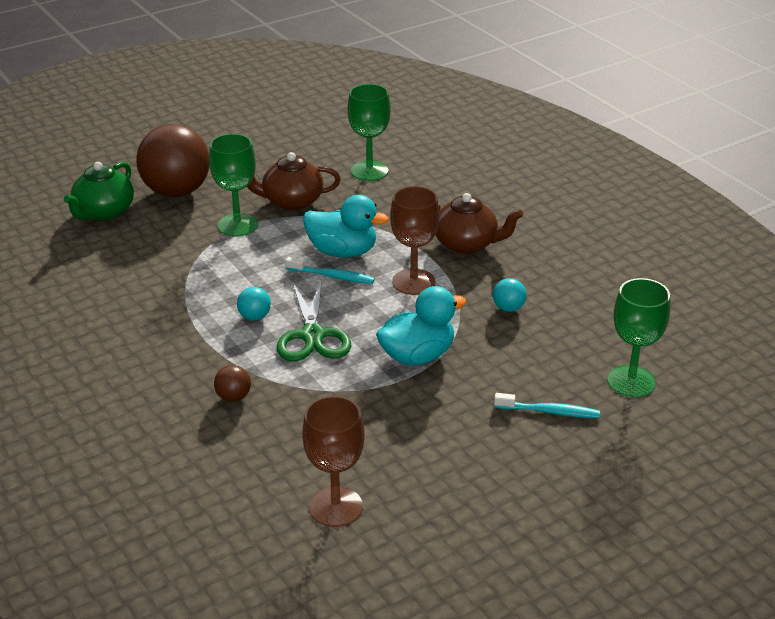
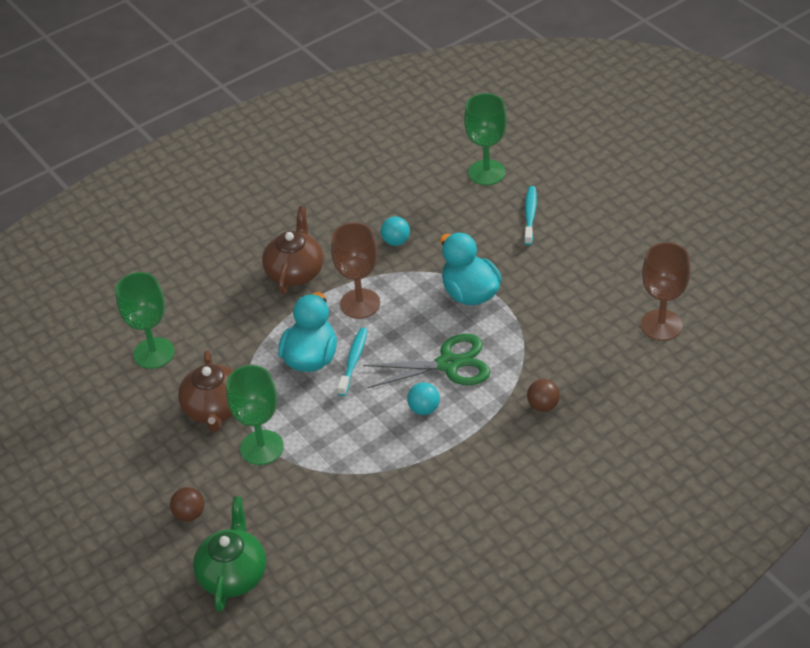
camera: 90 degrees left, 10 degrees up
green teapot [64,162,134,220] -> green teapot turned 105 degrees counterclockwise [193,497,266,612]
brown ball [136,124,209,197] -> brown ball [170,487,205,522], size x0.41

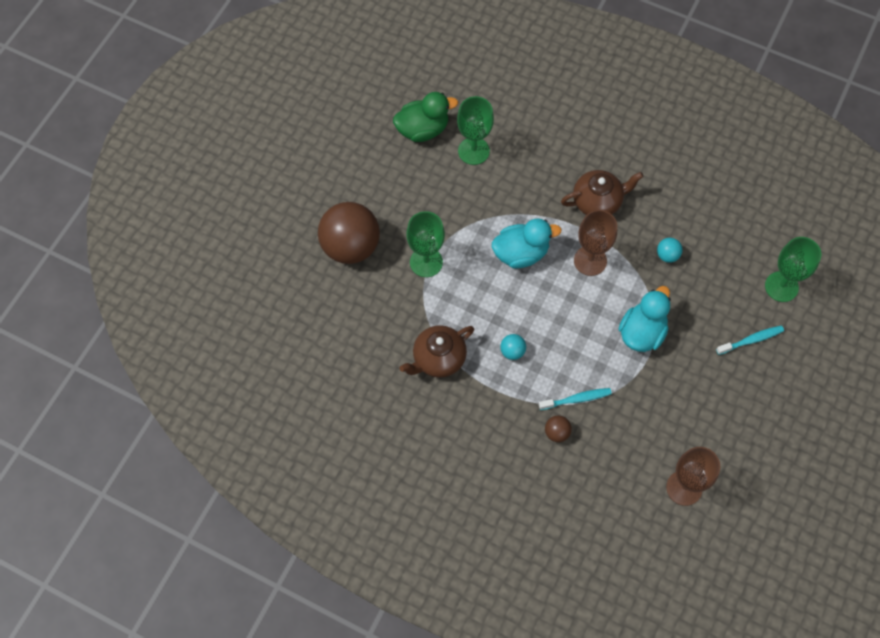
camera: 60 degrees right, 20 degrees up
brown ball [170,487,205,522] -> brown ball [318,202,380,264], size x2.45
brown teapot [178,350,234,432] -> brown teapot moved to [399,325,474,378]
green teapot [193,497,266,612] -> none
turquoise toothbrush [337,327,367,396] -> turquoise toothbrush moved to [539,388,612,410]
green scissors [363,334,491,388] -> none
none -> green duck [393,92,458,142]

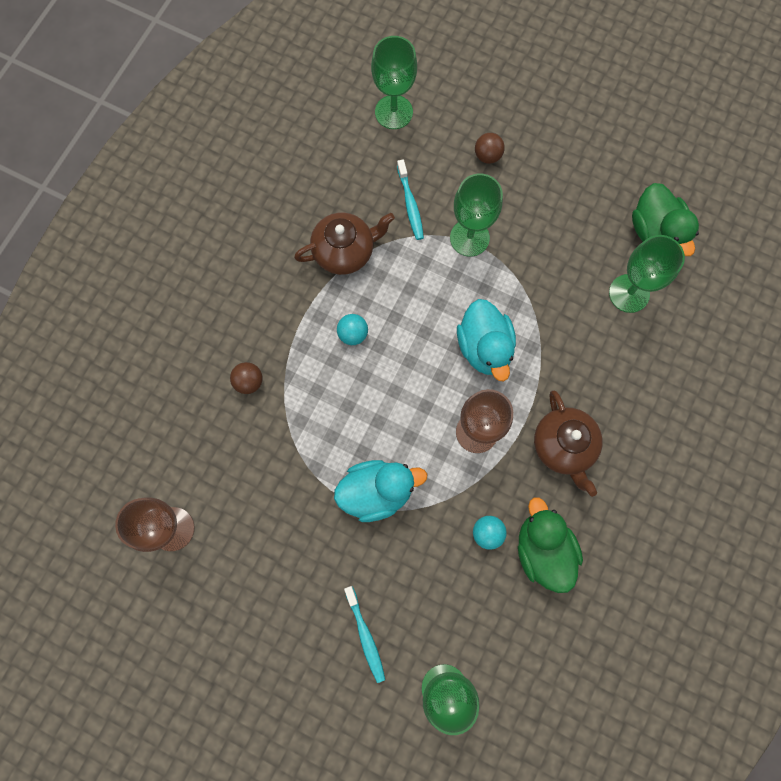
camera: 90 degrees right, 10 degrees up
brown ball [318,202,380,264] -> brown ball [475,133,505,164], size x0.41
brown teapot [399,325,474,378] -> brown teapot turned 105 degrees clockwise [294,213,395,275]
turquoise toothbrush [539,388,612,410] -> turquoise toothbrush moved to [397,159,424,240]
turquoise duck [619,286,671,352] -> turquoise duck turned 45 degrees counterclockwise [334,460,427,522]
none -> green goblet [371,36,417,129]
none -> green duck [518,497,583,593]

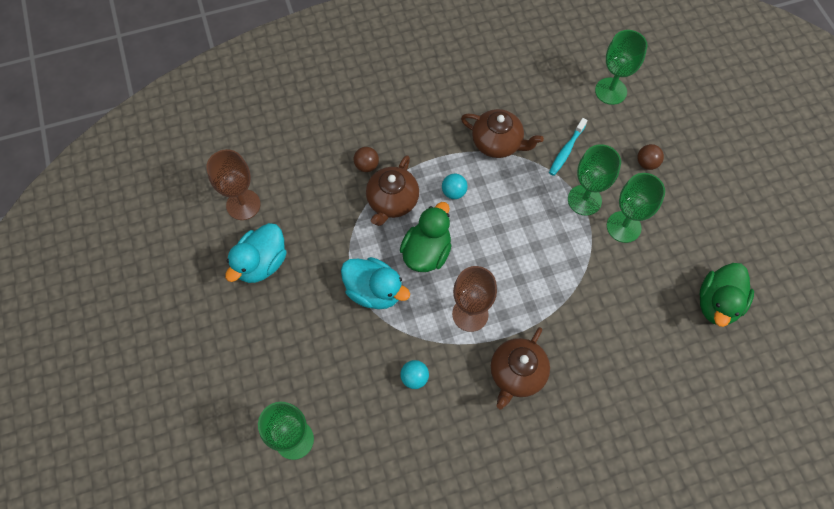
camera: 45 degrees right, 10 degrees down
turquoise toothbrush [344,586,385,683] -> none
turquoise duck [457,299,516,381] -> turquoise duck moved to [225,223,287,283]
green duck [518,497,583,593] -> green duck moved to [400,202,452,272]
green goblet [609,235,685,313] -> green goblet moved to [607,173,665,243]
none -> brown teapot [366,155,419,226]

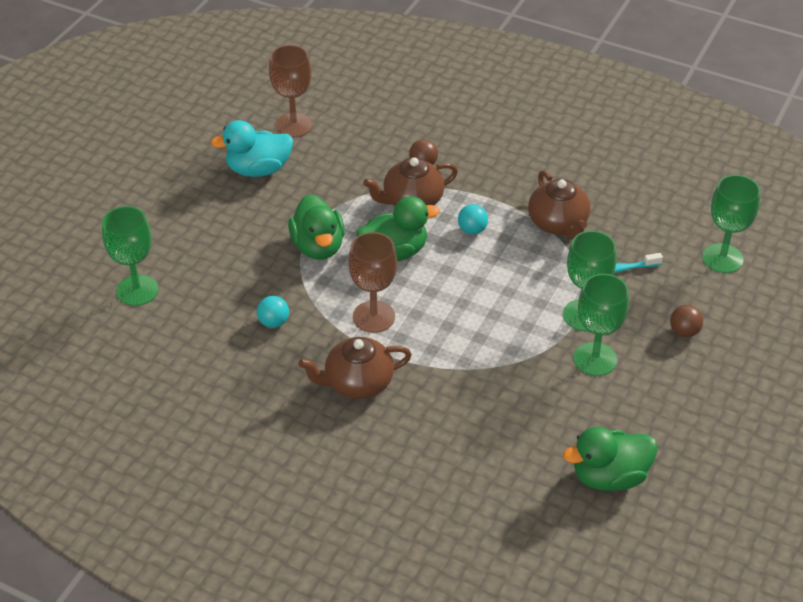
camera: 45 degrees right, 20 degrees down
turquoise duck [341,257,410,309] -> green duck [288,194,345,260]

